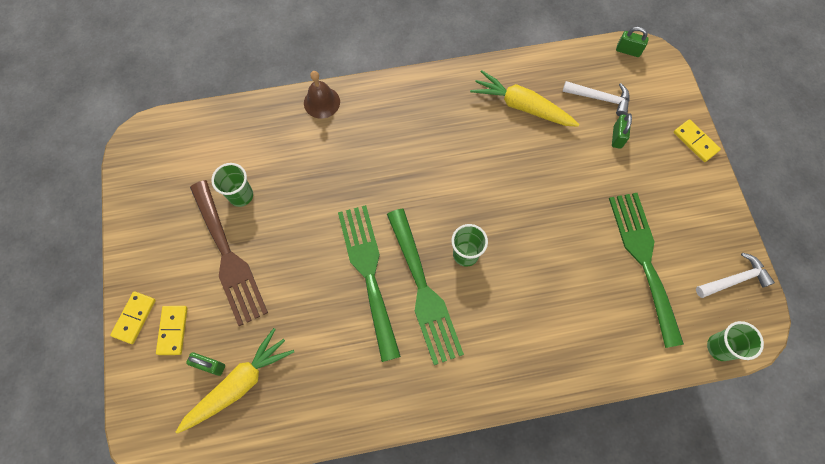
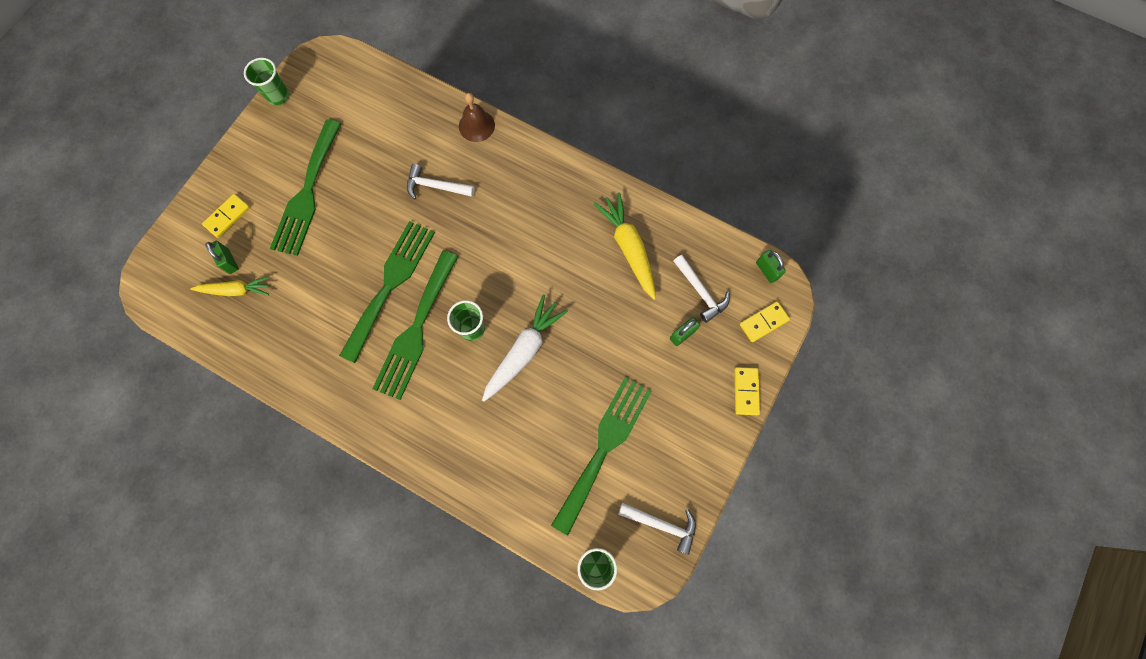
camera: 40 degrees right, 5 degrees up
yellow domino [110,291,156,344] -> yellow domino moved to [740,301,790,342]
yellow carrot [176,328,294,434] -> yellow carrot [190,276,270,296], size x0.66
brown fork [190,180,268,326] -> green fork [270,119,341,256]
green cup [211,163,253,207] -> green cup moved to [244,58,289,105]
none -> white hammer [407,164,475,200]
none -> white carrot [482,295,568,402]

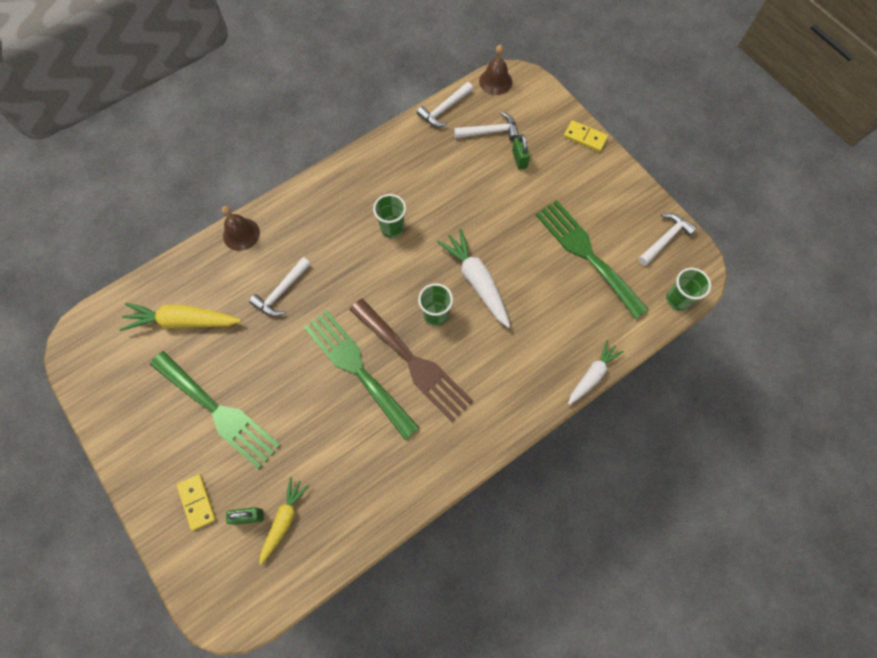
camera: 65 degrees left, 5 degrees down
green cup [244,58,289,105] -> green cup moved to [373,194,406,238]
green fork [372,250,458,400] -> brown fork [349,298,473,422]
yellow carrot [593,192,656,300] -> yellow carrot moved to [120,303,241,331]
yellow domino [740,301,790,342] -> none
green padlock [756,250,786,283] -> brown bell [479,45,512,95]
none -> white hammer [417,82,473,127]
none -> white carrot [568,340,624,405]

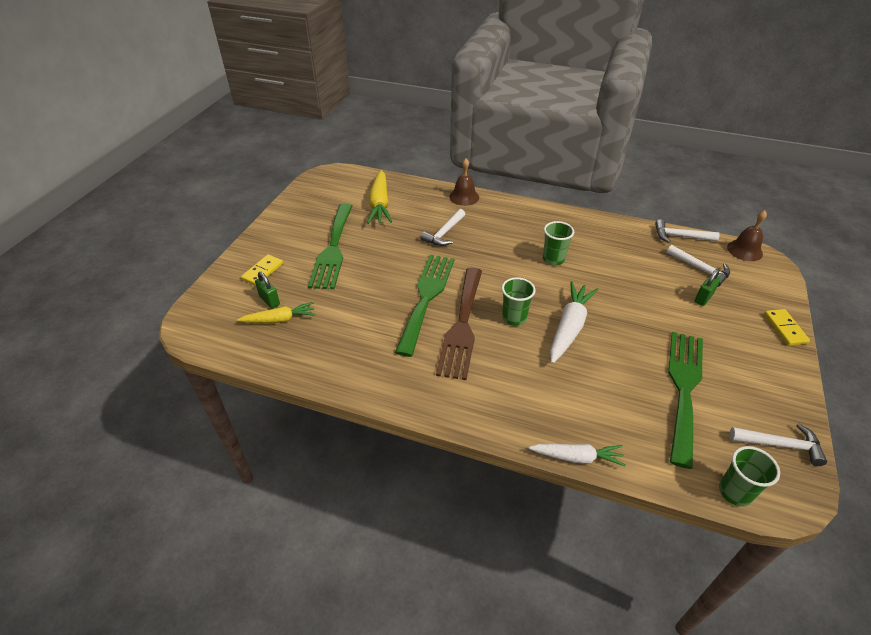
camera: 55 degrees right, 25 degrees down
yellow carrot [120,303,241,331] -> yellow carrot turned 150 degrees counterclockwise [367,170,392,224]
white hammer [249,257,311,316] -> white hammer turned 60 degrees counterclockwise [420,209,465,246]

